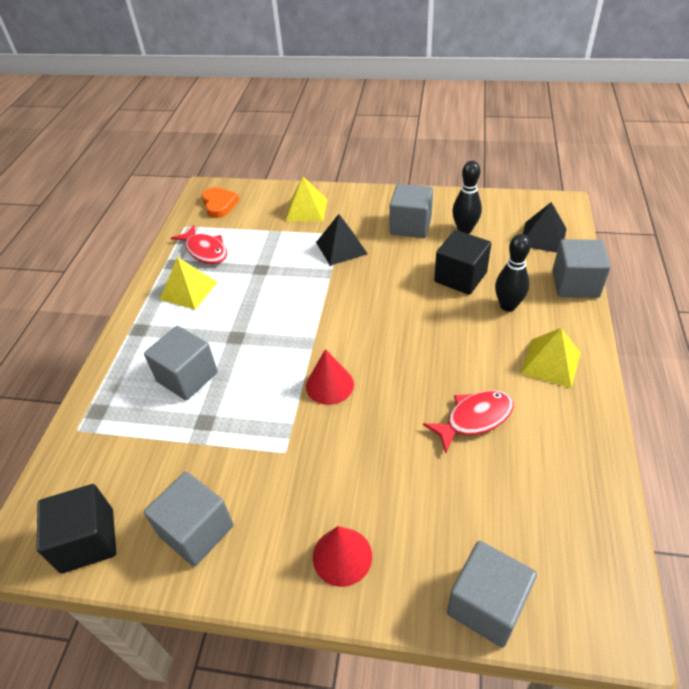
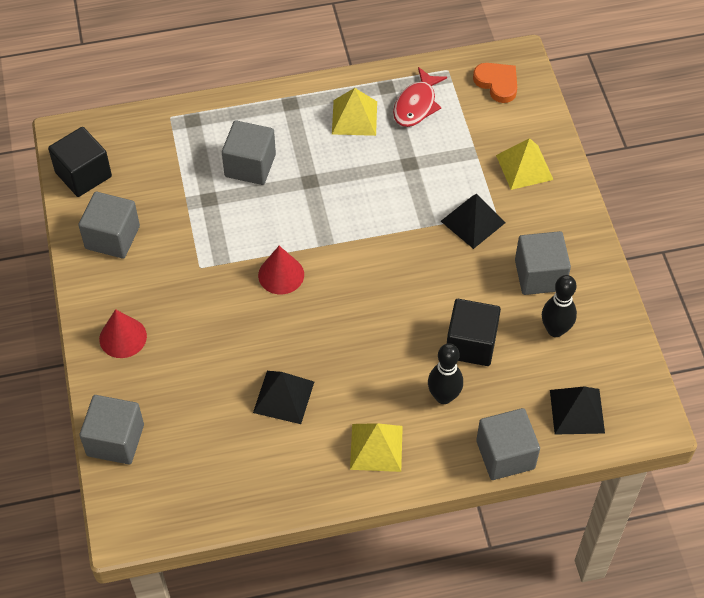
camera: 65 degrees right, 10 degrees up
orange heart [202,187,239,218] -> orange heart turned 90 degrees counterclockwise [473,63,517,103]
red fish [423,390,513,453] -> black pyramid [253,371,314,424]

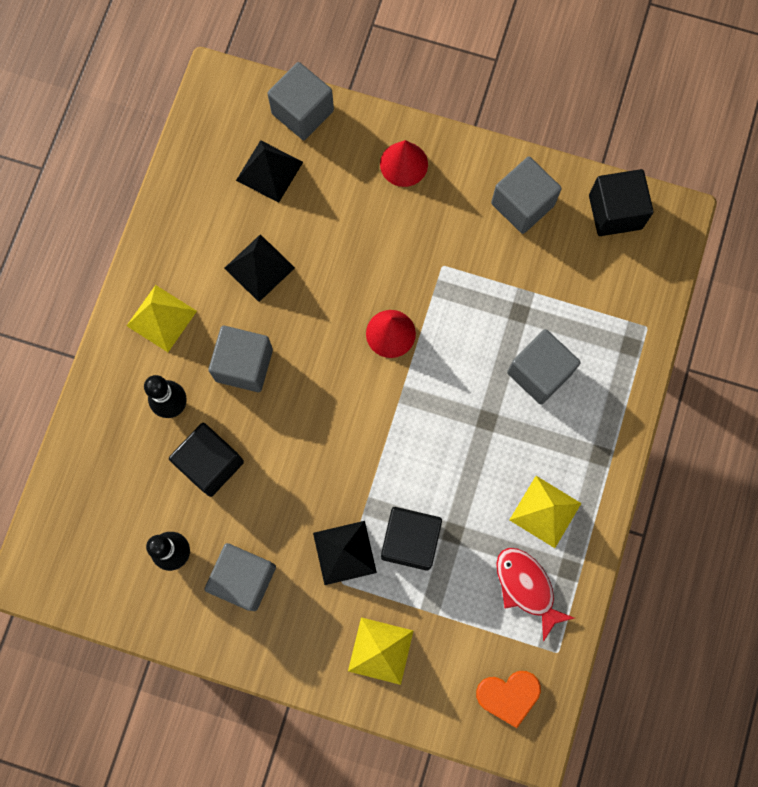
camera: 120 degrees right, 20 degrees up
grey cube [476,408,540,480] -> grey cube moved to [208,326,273,392]
black pyramid [550,387,605,435] -> black pyramid moved to [236,140,303,203]
none -> black cube [381,507,442,571]

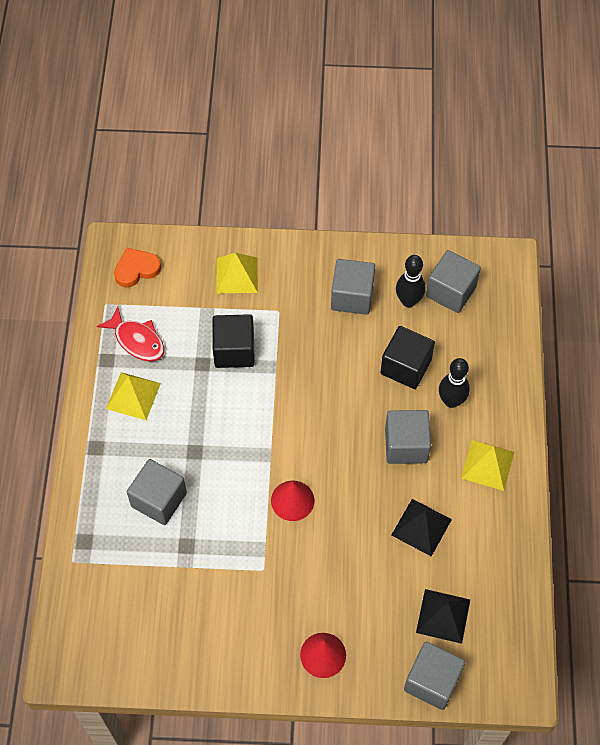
camera: 165 degrees right, 15 degrees down
black pyramid [313,521,377,585] -> none
grey cube [491,157,562,234] -> grey cube moved to [426,250,481,313]
black cube [589,169,653,236] -> none

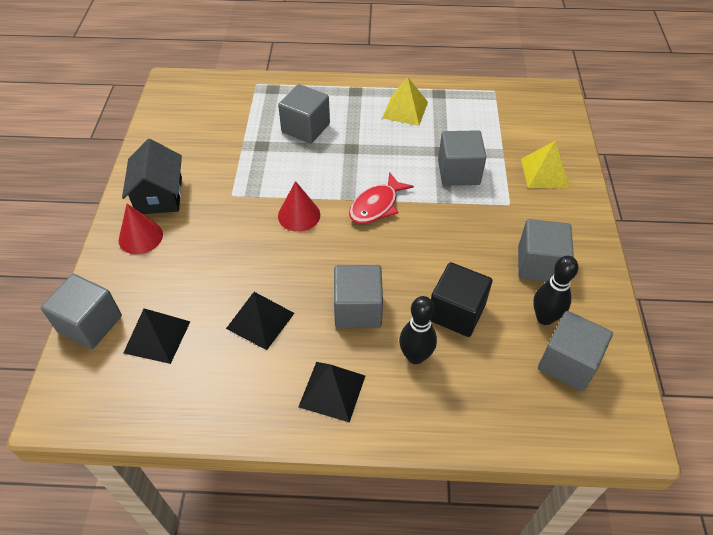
camera: 90 degrees right, 10 degrees down
red fish [97,306,164,361] -> red fish moved to [349,172,414,224]
orange heart [114,248,161,287] -> none
black cube [212,314,255,368] -> grey cube [438,130,486,186]
yellow pyramid [461,440,514,491] -> black pyramid [298,362,365,423]
none -> black house [122,139,182,214]

